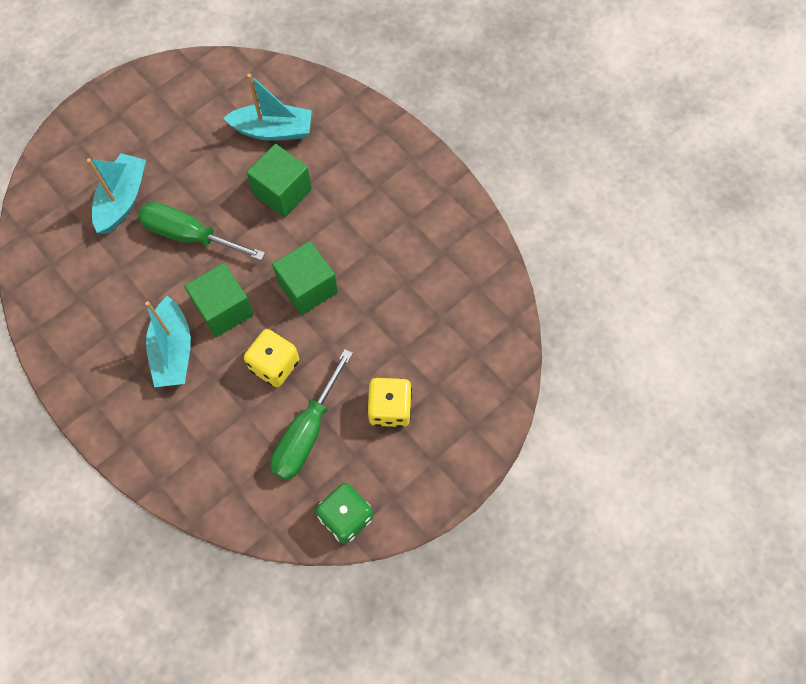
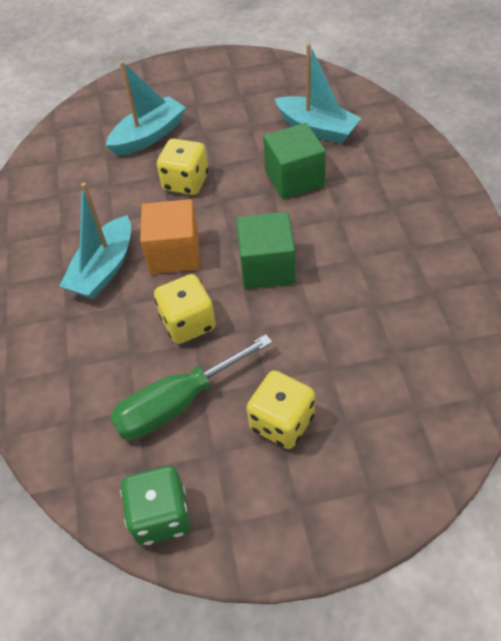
camera: 35 degrees right, 15 degrees down
green screwdriver [138,202,265,261] -> yellow dice [157,139,208,195]
green cube [184,263,254,337] -> orange cube [140,199,200,274]

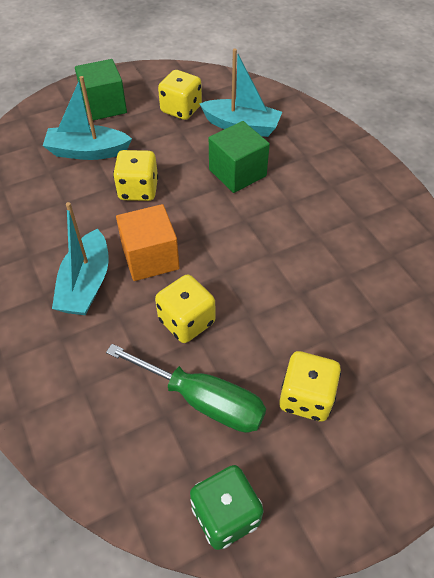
camera: 20 degrees left, 0 degrees up
turquoise boat [106,61,186,156] -> turquoise boat turned 120 degrees counterclockwise [43,76,132,160]
green screwdriver [110,334,272,440] -> green screwdriver turned 105 degrees counterclockwise [106,344,266,433]
green cube [236,212,295,289] -> green cube moved to [75,59,127,121]
none -> yellow dice [158,70,202,120]

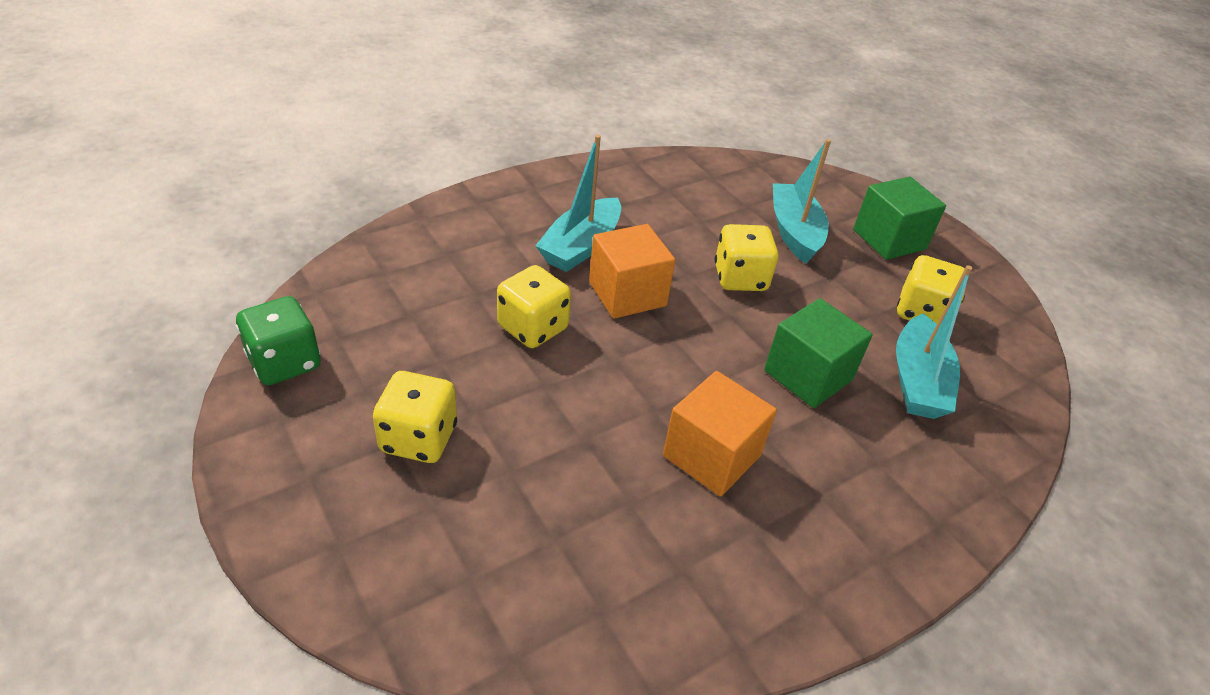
camera: 80 degrees right, 10 degrees down
turquoise boat [52,202,109,315] -> turquoise boat turned 60 degrees counterclockwise [535,135,621,272]
green screwdriver [106,344,266,433] -> none
none -> orange cube [663,371,777,497]

